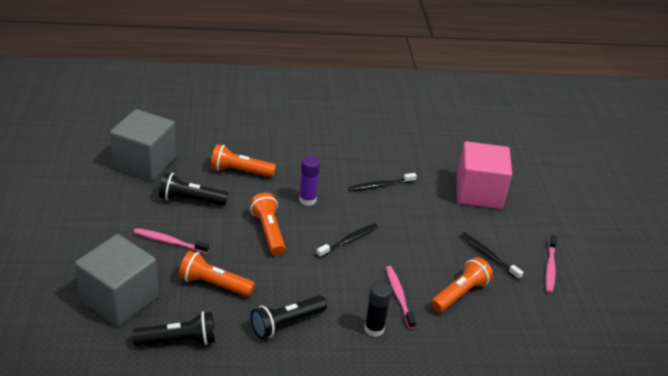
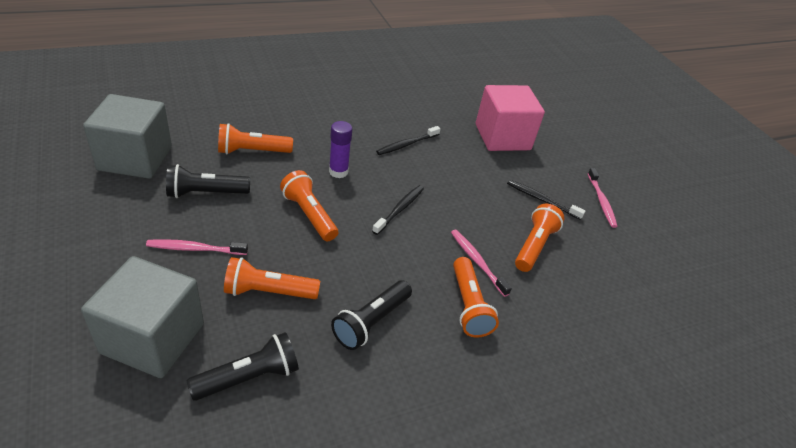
camera: 20 degrees left, 5 degrees up
black glue stick [364,281,392,337] -> orange flashlight [453,257,499,338]

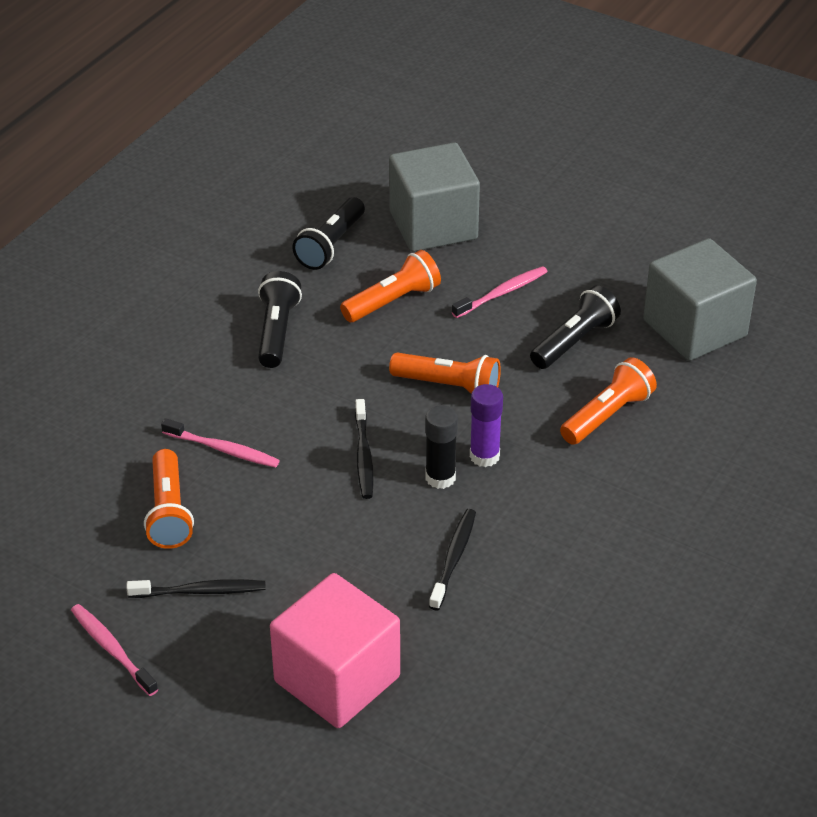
camera: 150 degrees right, 0 degrees up
orange flashlight [453,257,499,338] -> none
none -> black glue stick [425,405,458,489]

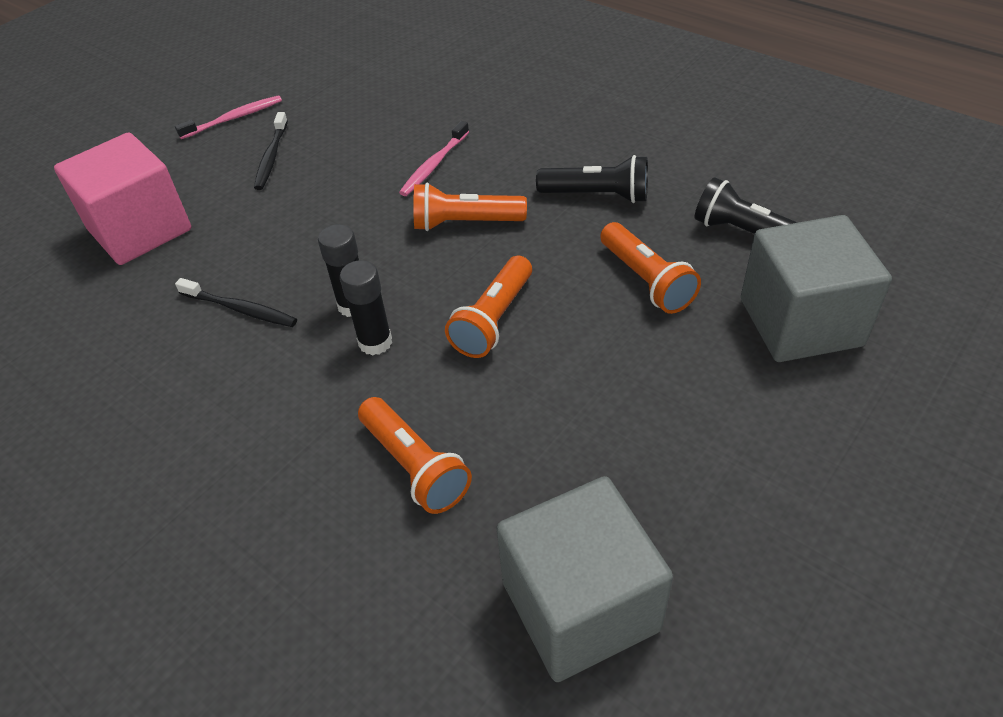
camera: 100 degrees right, 5 degrees up
orange flashlight [144,449,194,549] -> orange flashlight moved to [413,183,527,231]
black toothbrush [355,399,374,499] -> none
pink toothbrush [452,266,548,318] -> none
purple glue stick [470,384,503,467] -> black glue stick [340,260,392,355]
black flashlight [530,285,621,369] -> none

